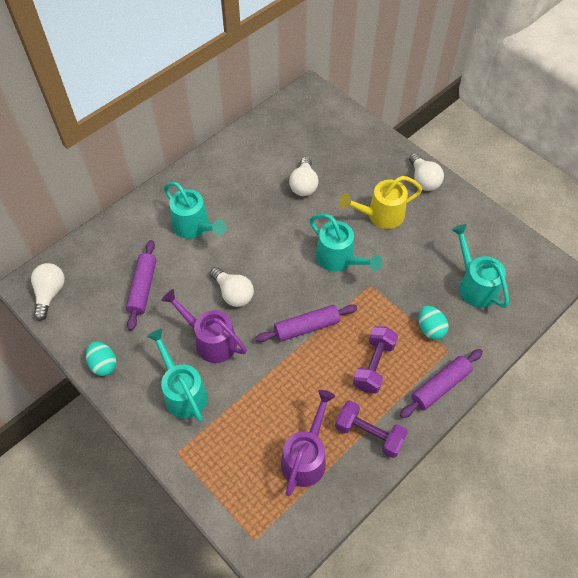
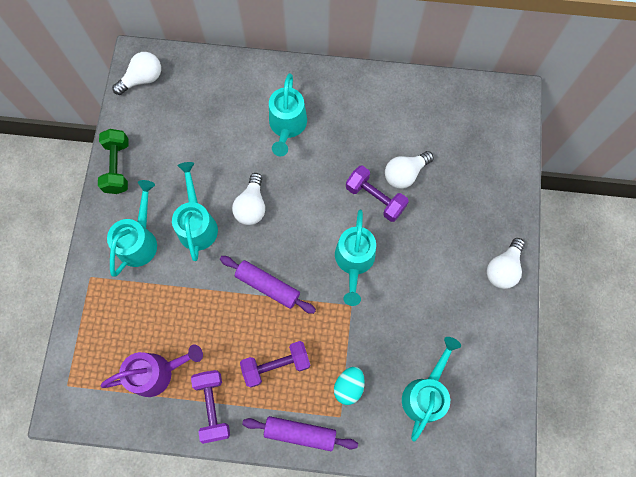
camera: 50 degrees right, 15 degrees up
turquoise egg [86,341,117,376] -> green dumbbell [98,129,128,194]
purple rolling pin [126,240,156,331] -> none
purple watering can [161,289,247,363] -> turquoise watering can [172,162,218,261]
yellow watering can [339,176,422,229] -> none
none -> purple dumbbell [346,165,409,222]

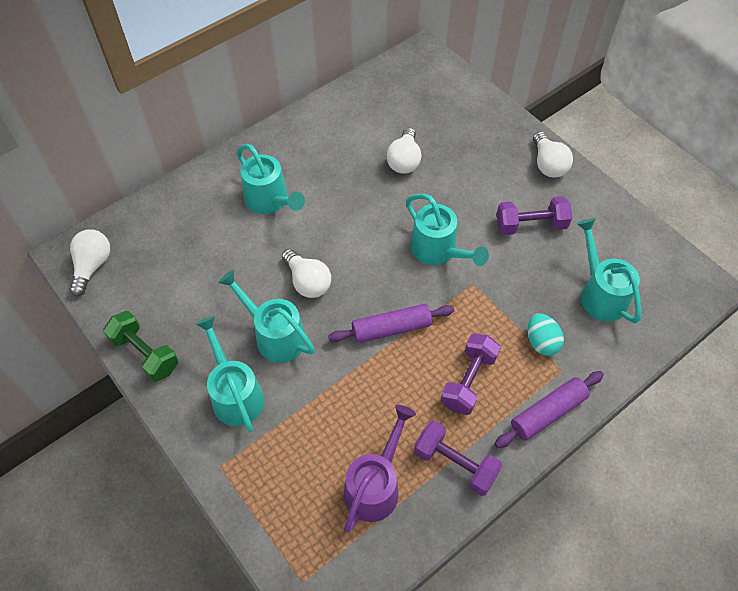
camera: 45 degrees left, 15 degrees down
purple dumbbell [346,165,409,222] -> purple dumbbell moved to [497,196,572,235]

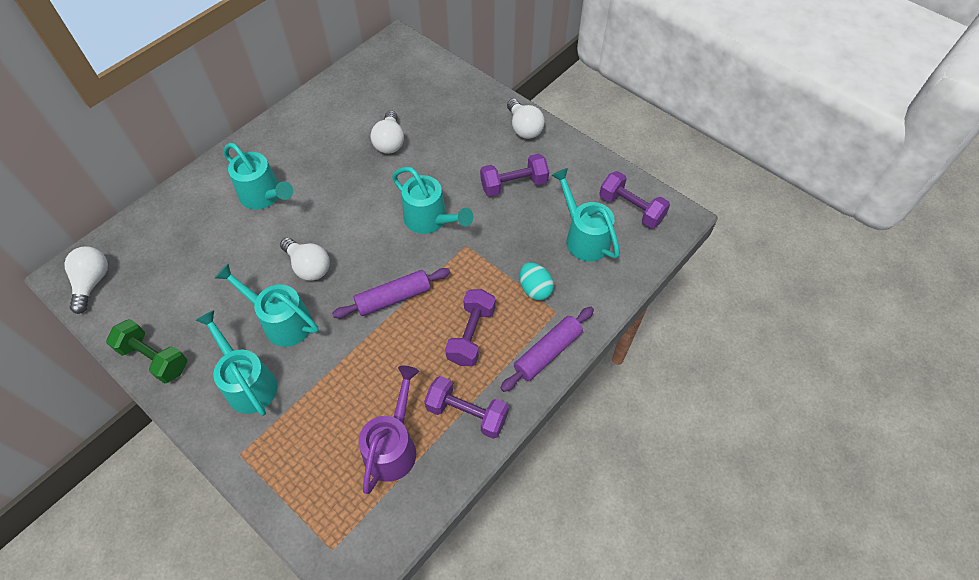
camera: 10 degrees left, 0 degrees up
none -> purple dumbbell [599,171,670,228]

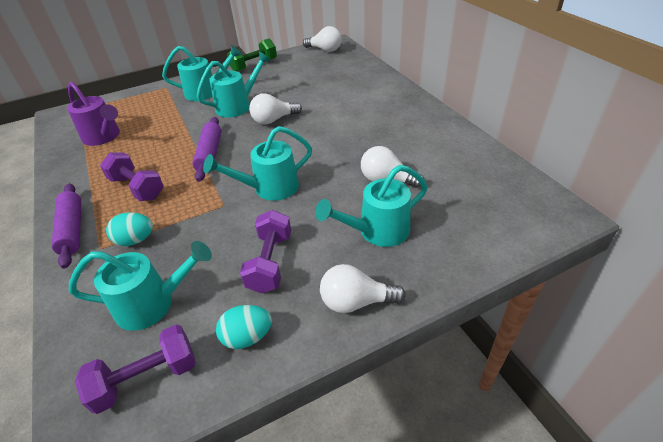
camera: 115 degrees right, 15 degrees down
turquoise watering can [224,143,293,210] -> turquoise watering can moved to [315,165,428,247]
purple dumbbell [424,376,509,439] -> none
none -> turquoise egg [216,305,272,349]

